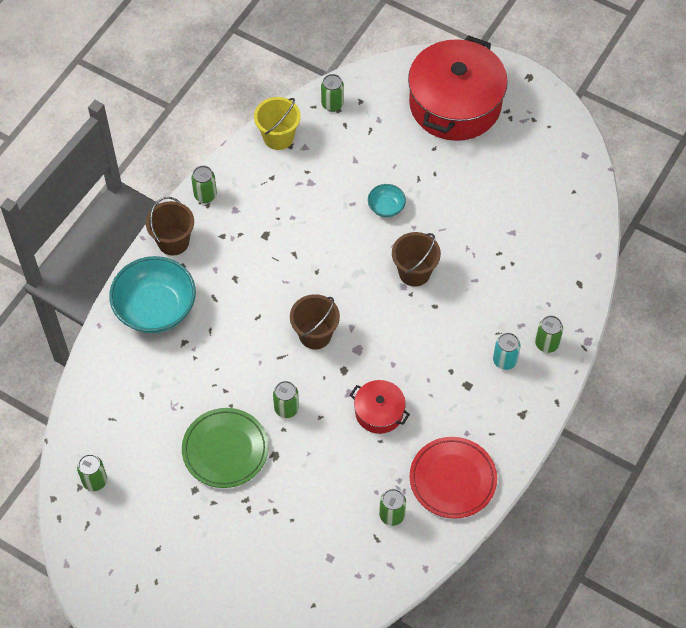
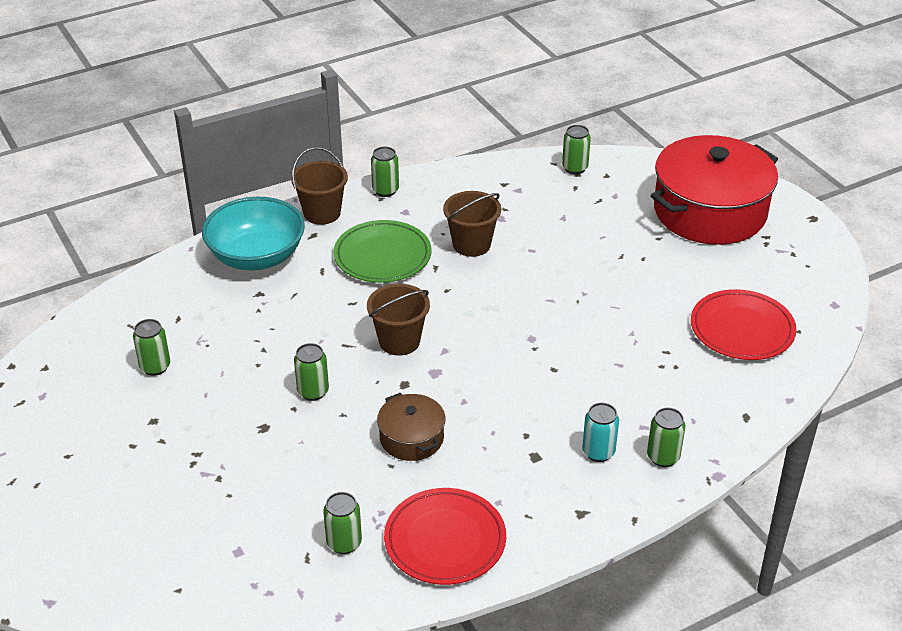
camera: 30 degrees right, 20 degrees down
green can [77,454,107,491] -> green can moved to [133,319,170,376]
green plate [182,408,269,488] -> green plate moved to [333,220,431,283]
yellow bucket [254,97,301,150] -> none
red pot [350,380,410,434] -> brown pot [377,393,446,461]
turquoise bowl [368,184,406,217] -> none
brown bucket [392,232,441,286] -> brown bucket moved to [443,191,501,257]
none -> red plate [691,289,796,360]

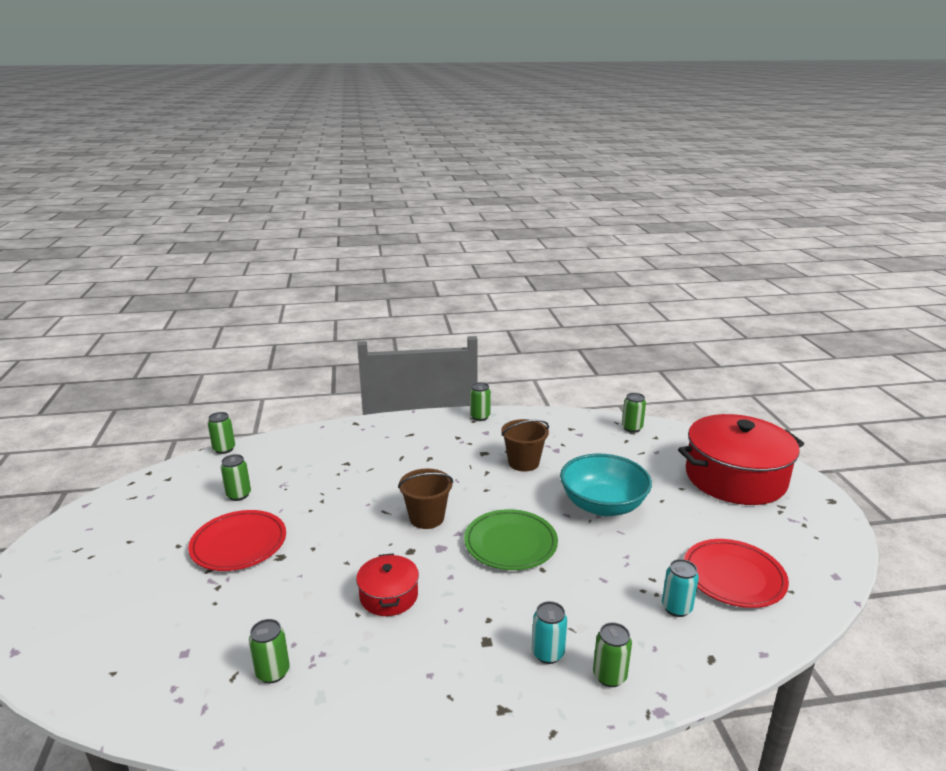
camera: 20 degrees right, 15 degrees down
turquoise bowl [202,197,305,270] -> turquoise bowl moved to [560,454,652,516]
brown bucket [291,147,348,225] -> none
green can [294,343,329,401] -> green can moved to [208,412,235,454]
green plate [333,220,431,283] -> green plate moved to [464,509,558,570]
brown pot [377,393,446,461] -> red pot [356,553,419,616]
red plate [384,488,506,585] -> red plate moved to [188,510,286,571]
none -> turquoise can [662,559,699,617]

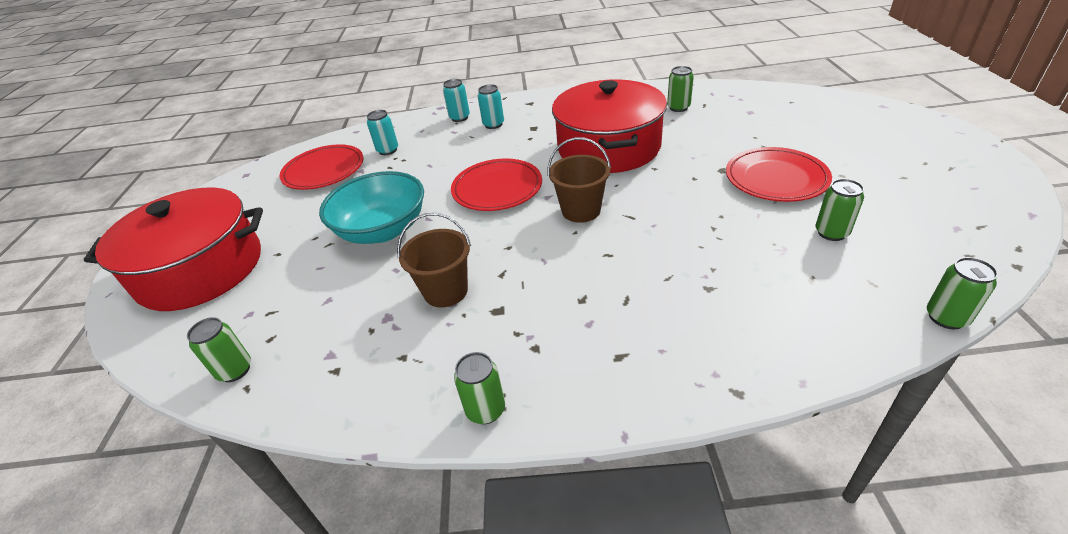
camera: 170 degrees left, 15 degrees up
red pot [356,553,419,616] -> red pot [552,80,667,173], size x2.12
green plate [464,509,558,570] -> red plate [451,158,542,211]
green can [593,622,632,687] -> turquoise can [443,79,470,122]

